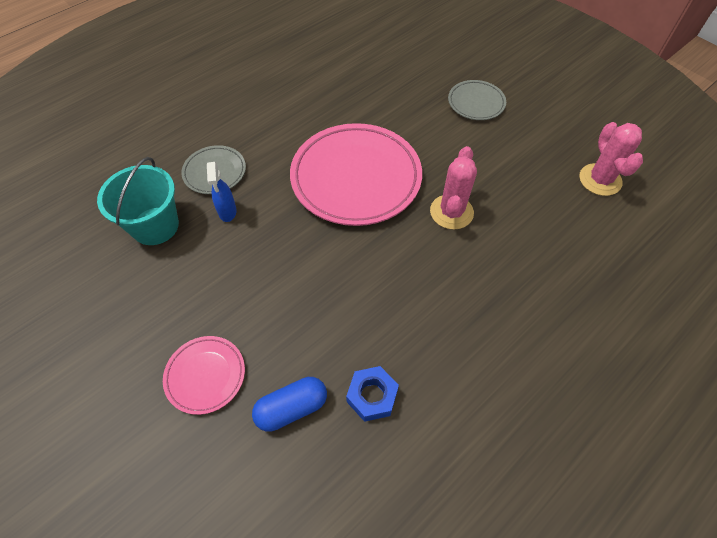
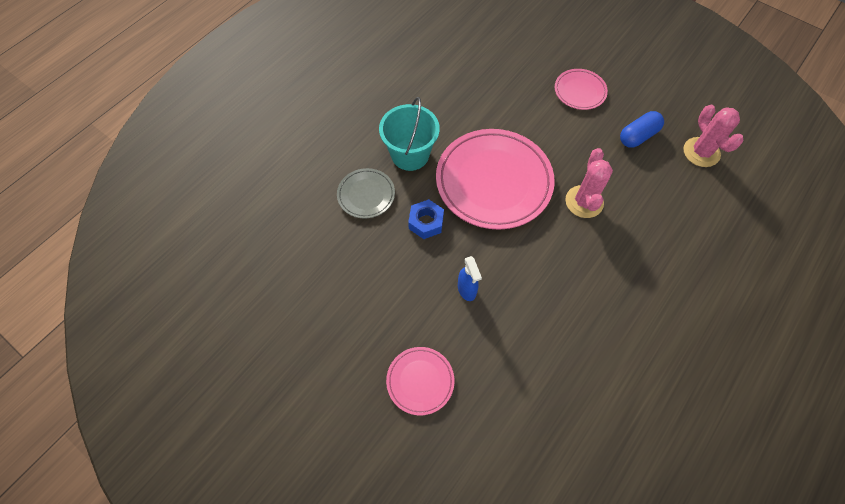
camera: 10 degrees left, 5 degrees up
turquoise bucket [97,157,179,245] -> turquoise bucket moved to [379,97,440,171]
blue spray bottle [207,162,237,222] -> blue spray bottle moved to [458,256,482,301]
blue capsule [252,377,327,432] -> blue capsule moved to [620,111,664,148]
blue nut [346,366,399,422] -> blue nut moved to [408,199,444,239]
grey plate [448,80,506,120] -> pink plate [555,69,608,110]

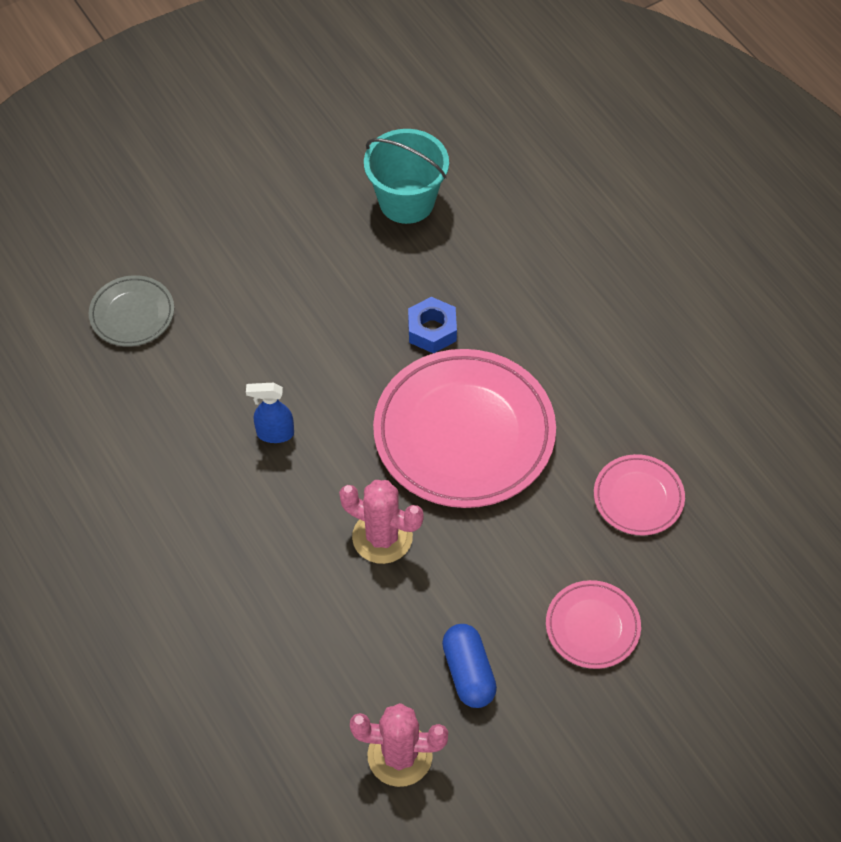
camera: 110 degrees right, 5 degrees down
grey plate [337,168,395,218] -> grey plate moved to [89,275,174,346]
turquoise bucket [379,97,440,171] -> turquoise bucket moved to [364,129,449,224]
pink plate [386,347,454,415] -> pink plate moved to [594,454,685,536]
blue spray bottle [458,256,482,301] -> blue spray bottle moved to [246,383,294,443]

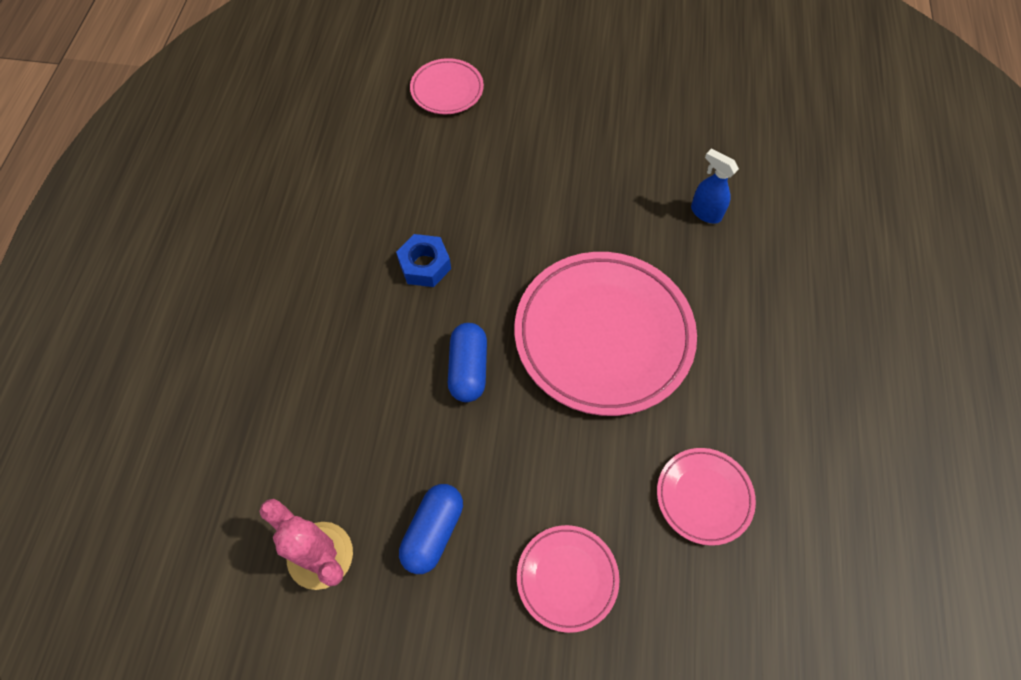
camera: 40 degrees right, 5 degrees up
grey plate [89,275,174,346] -> pink plate [410,58,484,114]
blue spray bottle [246,383,294,443] -> blue spray bottle moved to [691,148,739,224]
pink cactus [339,480,424,564] -> blue capsule [448,323,487,402]
turquoise bucket [364,129,449,224] -> none
blue nut [408,297,457,353] -> blue nut moved to [396,234,451,287]

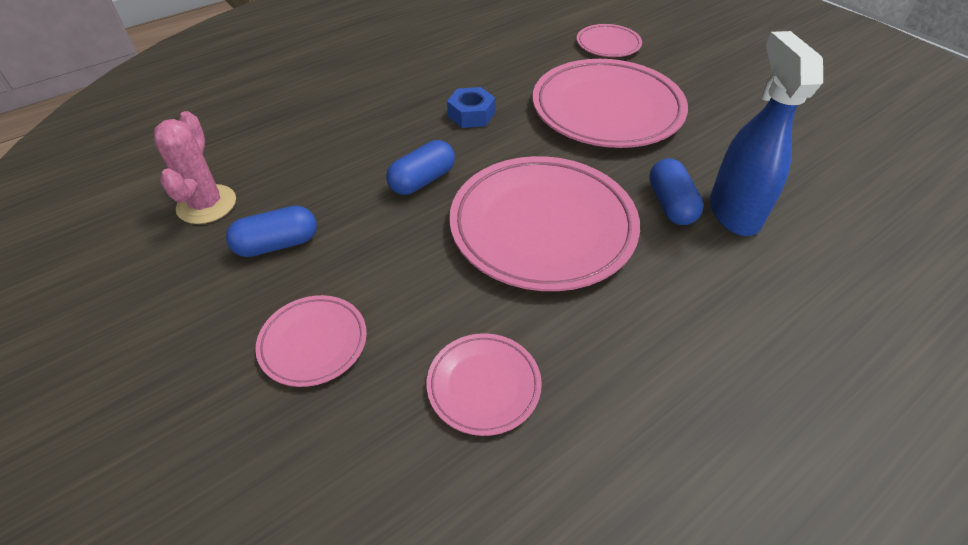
camera: 45 degrees right, 15 degrees down
blue spray bottle [691,148,739,224] -> blue spray bottle [710,31,823,236], size x1.92
none -> pink plate [533,59,688,148]
none -> blue capsule [649,158,704,225]

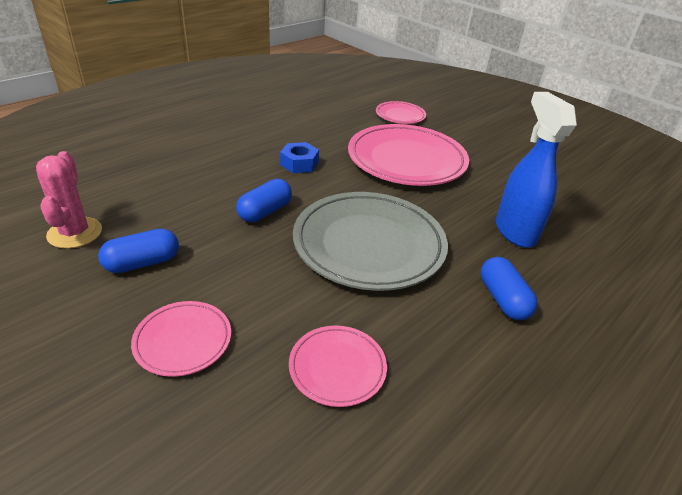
camera: 10 degrees left, 10 degrees down
pink plate [449,156,640,291] -> grey plate [293,192,448,291]
blue capsule [649,158,704,225] -> blue capsule moved to [481,257,538,320]

